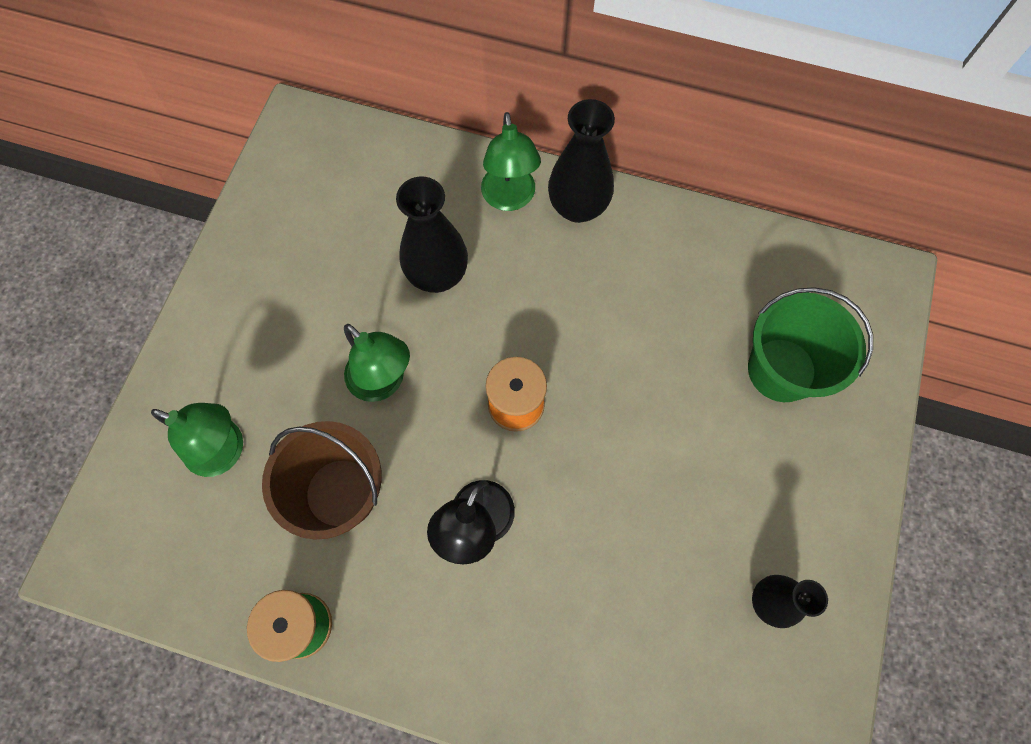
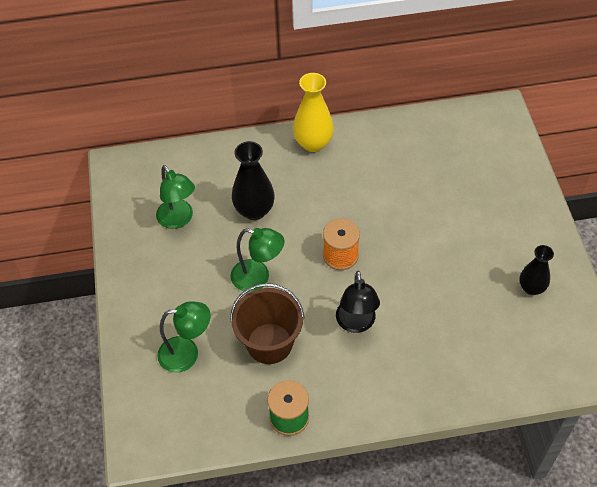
camera: 25 degrees left, 15 degrees down
green lamp [481,112,541,211] -> green lamp moved to [156,165,195,229]
black vase [548,99,615,223] -> yellow vase [293,73,334,152]
green bucket [748,287,873,402] -> none

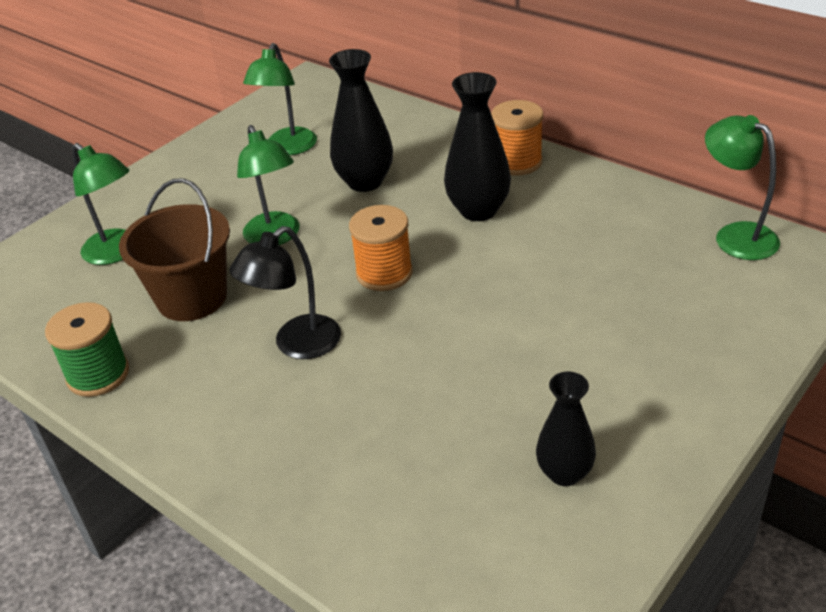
camera: 50 degrees right, 15 degrees down
yellow vase [293,73,334,152] -> orange spool [491,100,543,176]
none -> black vase [444,72,511,221]
none -> green lamp [705,115,780,260]

